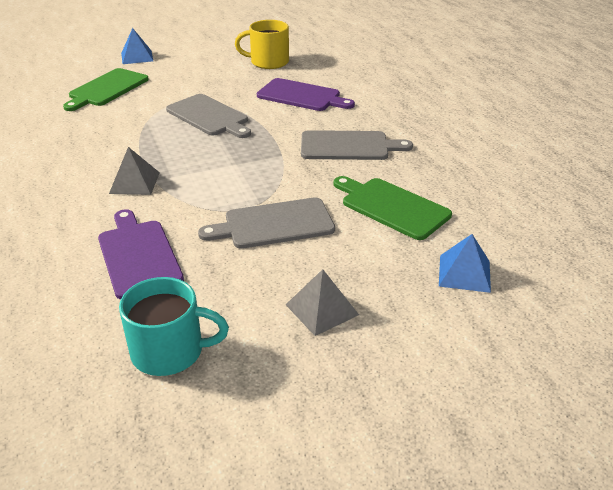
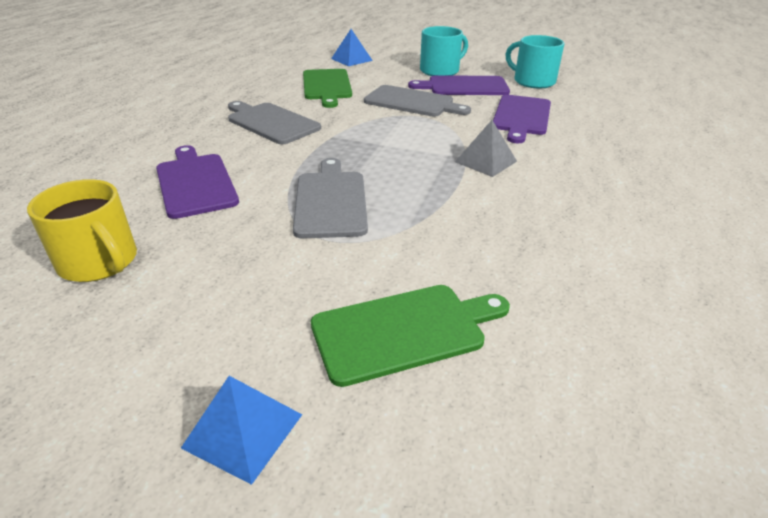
camera: 140 degrees left, 0 degrees up
grey pyramid [286,269,359,336] -> turquoise mug [420,26,468,76]
none -> purple cutting board [408,75,510,95]

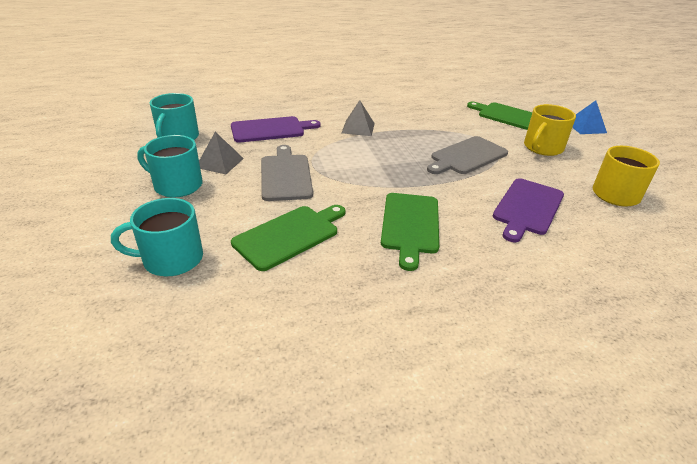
camera: 125 degrees left, 0 degrees up
grey cutting board [228,101,321,144] -> green cutting board [381,193,439,271]
blue pyramid [331,29,373,66] -> turquoise mug [111,198,203,276]
purple cutting board [408,75,510,95] -> grey pyramid [199,132,244,174]
none -> yellow mug [524,104,576,156]

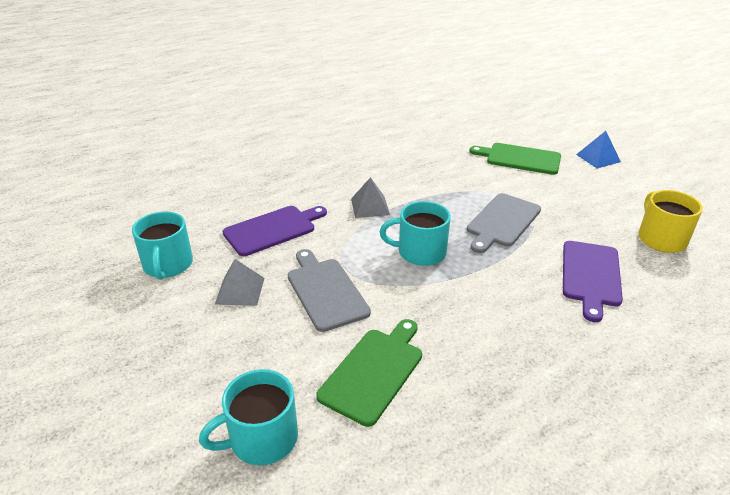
camera: 15 degrees left, 0 degrees up
turquoise mug [137,135,202,197] -> turquoise mug moved to [380,201,451,266]
green cutting board [381,193,439,271] -> none
yellow mug [524,104,576,156] -> none

